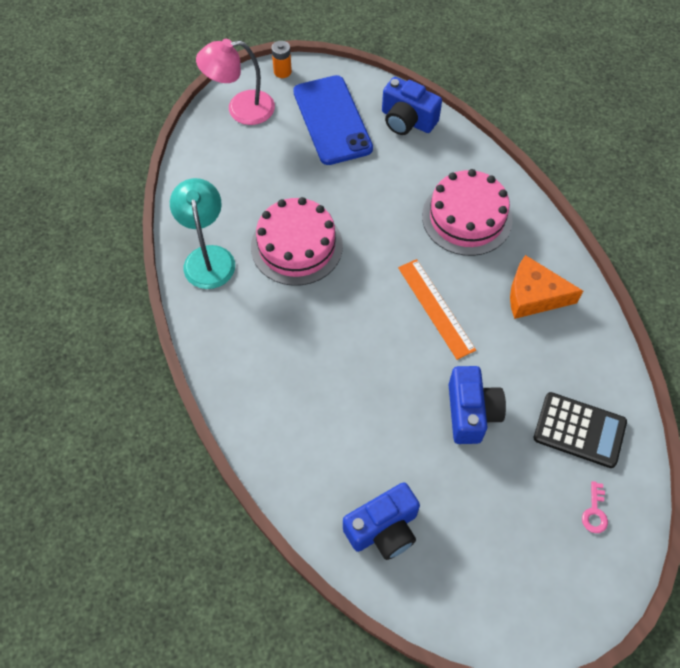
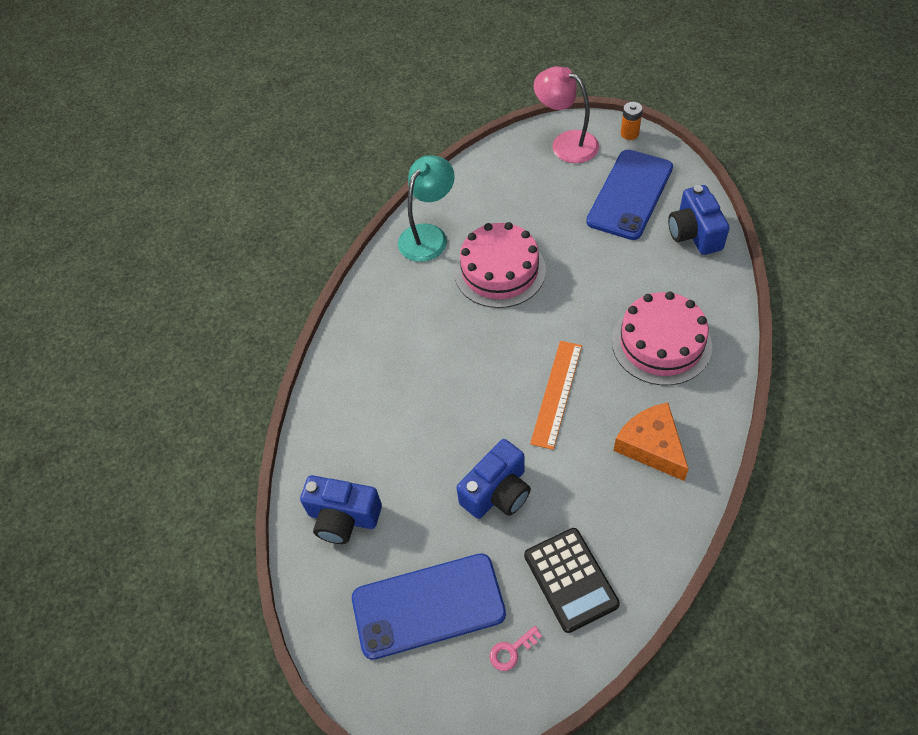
camera: 50 degrees right, 5 degrees down
none -> blue phone [352,553,506,660]

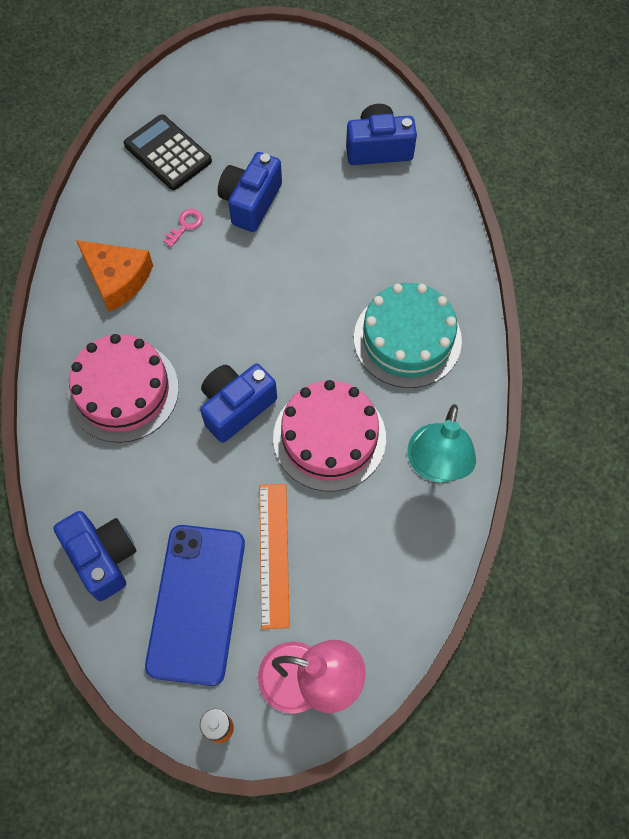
camera: 155 degrees right, 10 degrees up
blue phone [352,553,506,660] -> none
pink key [490,626,542,671] -> pink key moved to [163,209,203,247]
orange ruler [530,341,582,450] -> orange ruler moved to [260,484,290,629]
none -> blue camera [200,364,277,443]
none -> turquoise cake [354,283,462,388]

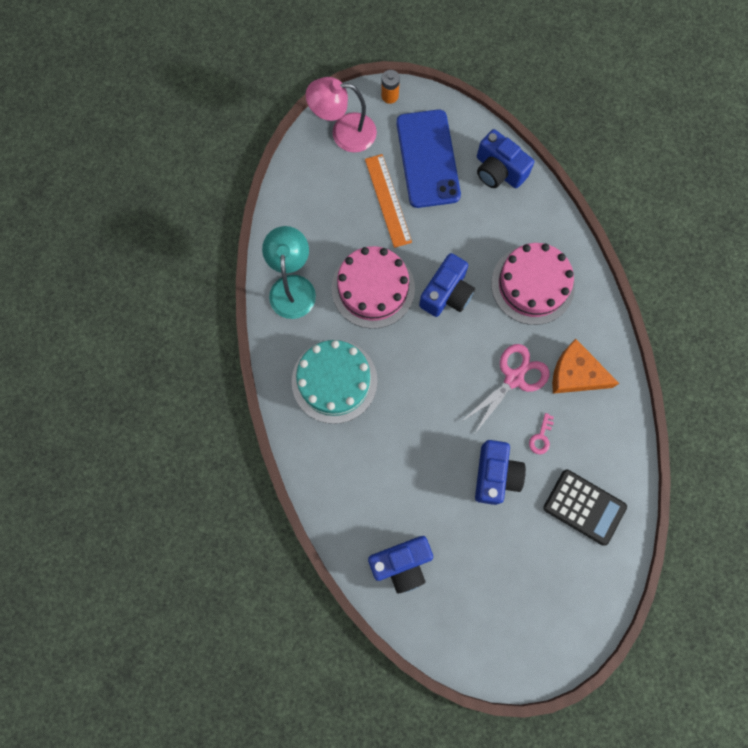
camera: 165 degrees right, 10 degrees up
none -> pink scissors [461,344,549,433]

